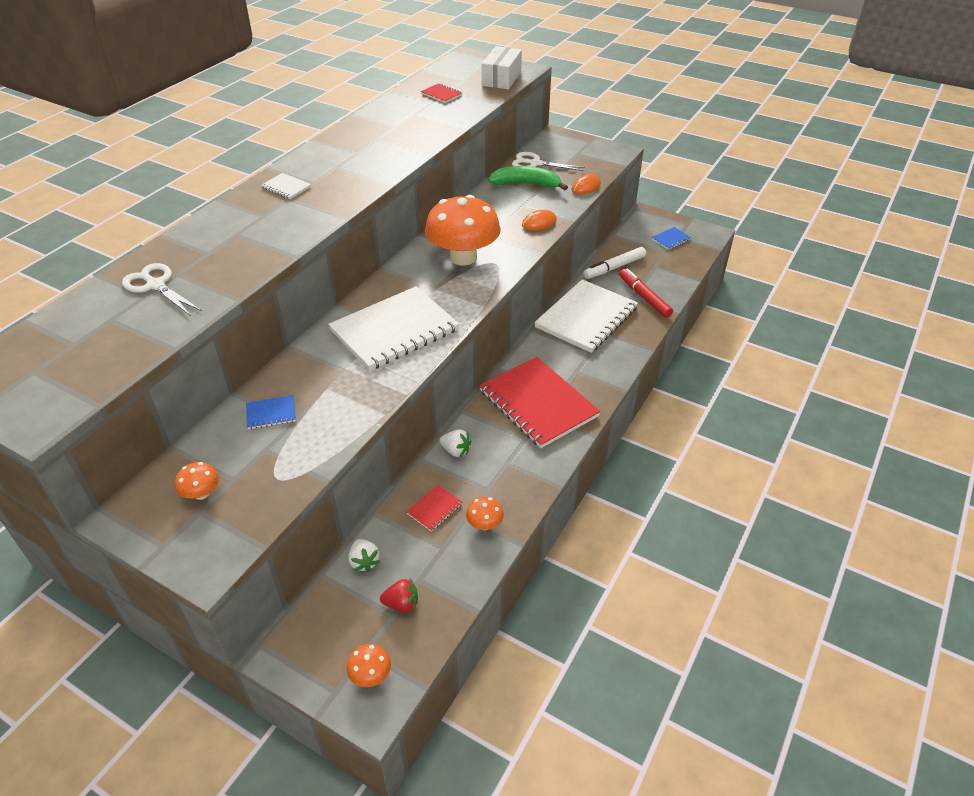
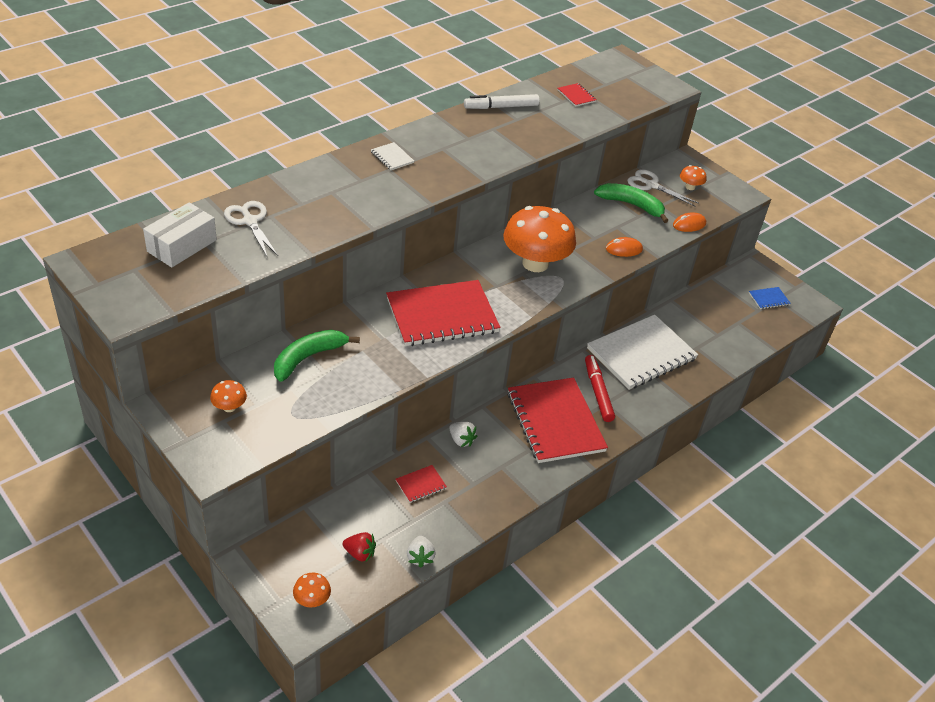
camera: 15 degrees right, 0 degrees up
blue notebook [246,395,296,429] -> green banana [274,330,360,382]
white notebook [328,286,459,371] -> red notebook [386,280,501,346]
white strawberry [348,539,380,572] -> white strawberry moved to [407,536,436,568]
orange mushroom [466,497,504,530] -> orange mushroom moved to [680,165,706,190]
white box [482,46,522,89] -> white box moved to [143,202,217,267]
white marker [583,247,646,279] -> white marker moved to [464,94,540,109]
red marker [619,268,673,318] -> red marker moved to [585,355,615,422]

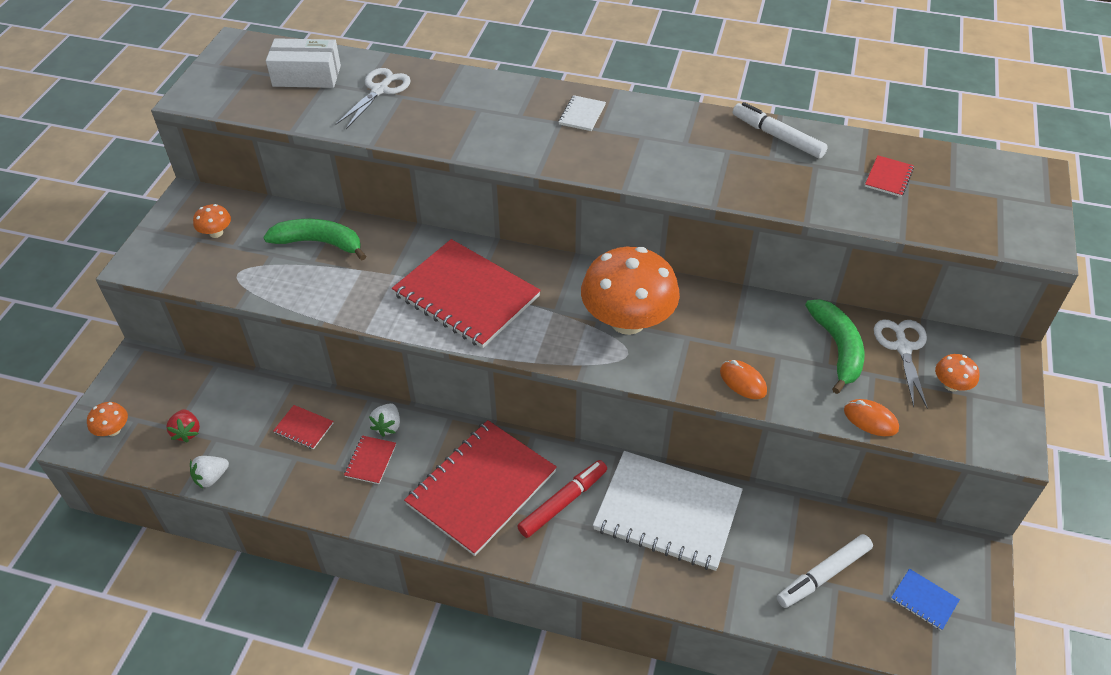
camera: 60 degrees right, 5 degrees up
none -> red notebook [344,435,396,484]
none -> white marker [777,534,873,608]

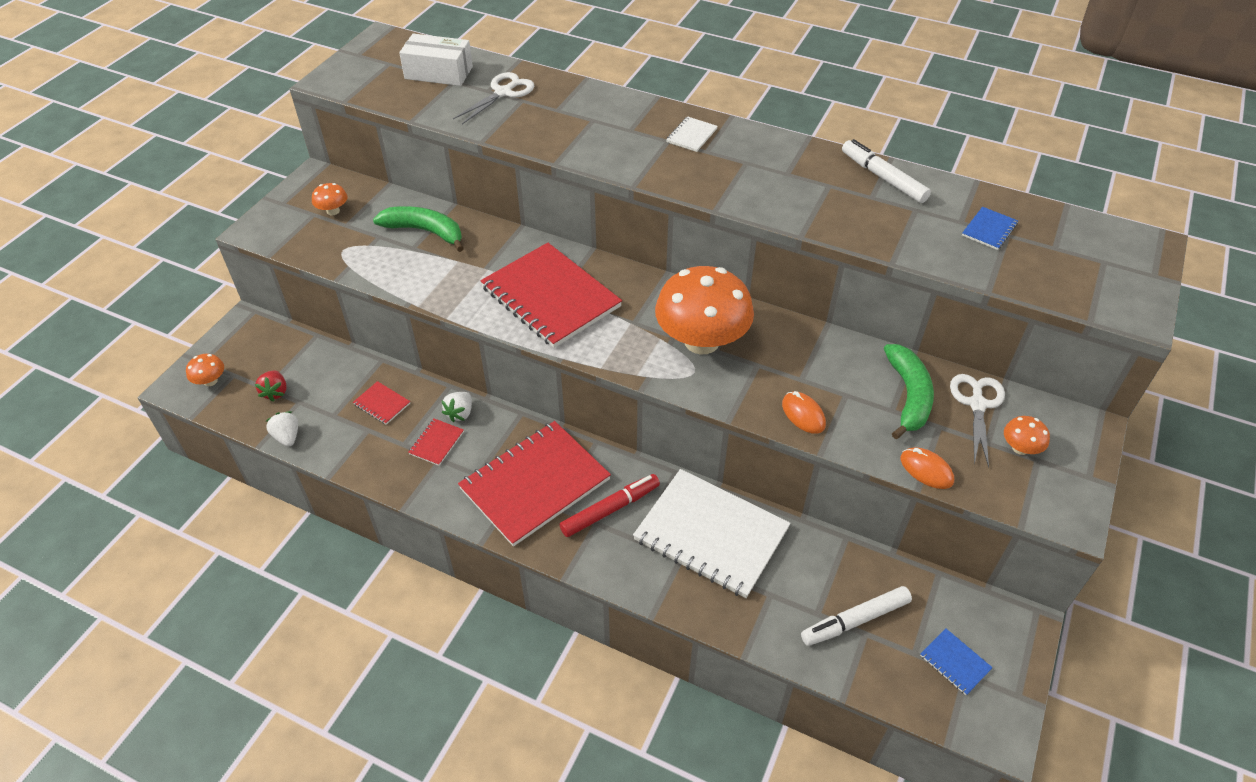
camera: 10 degrees right, 0 degrees up
white strawberry [190,456,229,488] -> white strawberry turned 90 degrees clockwise [266,411,298,447]
red notebook [865,155,914,197] -> blue notebook [962,207,1018,250]

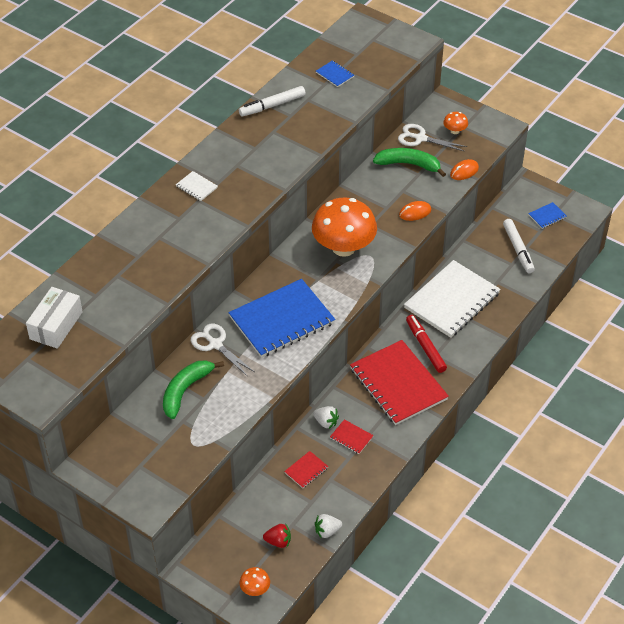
camera: 80 degrees left, 0 degrees up
orange mushroom [312,183,347,215] -> none
white scissors [453,72,534,124] -> white scissors moved to [190,323,255,377]
red notebook [480,243,622,348] -> blue notebook [229,279,336,358]

